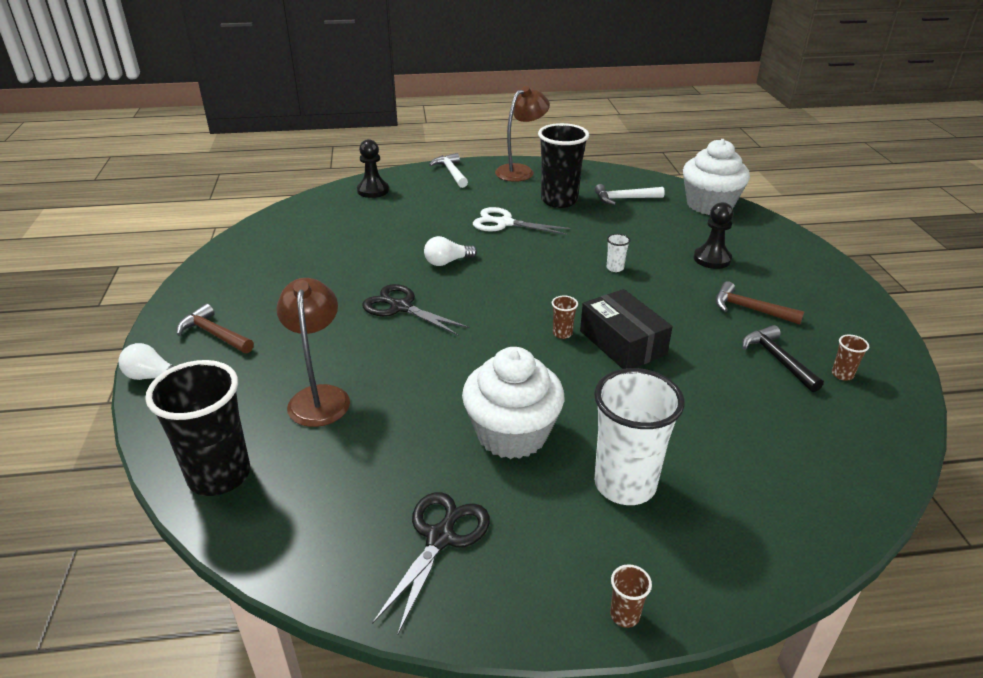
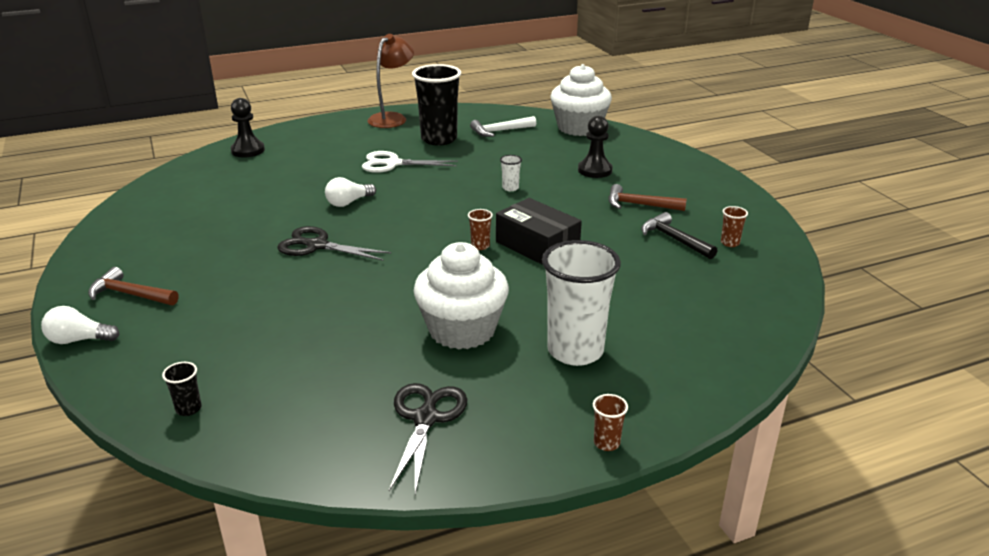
camera: 15 degrees left, 5 degrees down
black cup [145,360,250,496] -> black cup [162,362,202,416], size x0.40
brown lamp [277,278,350,427] -> none
white hammer [429,153,468,188] -> none

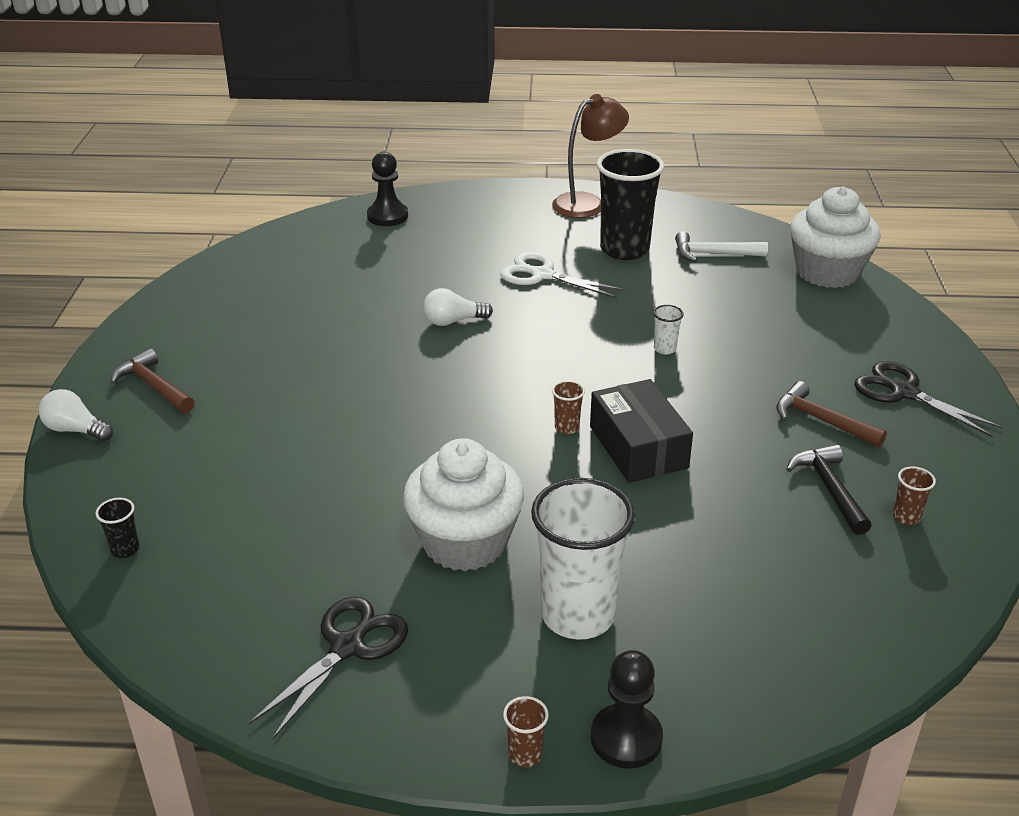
camera: 25 degrees right, 5 degrees up
black scissors [277,226,392,261] -> black scissors moved to [854,361,1003,437]
black pawn [578,116,613,178] -> black pawn moved to [591,650,663,769]

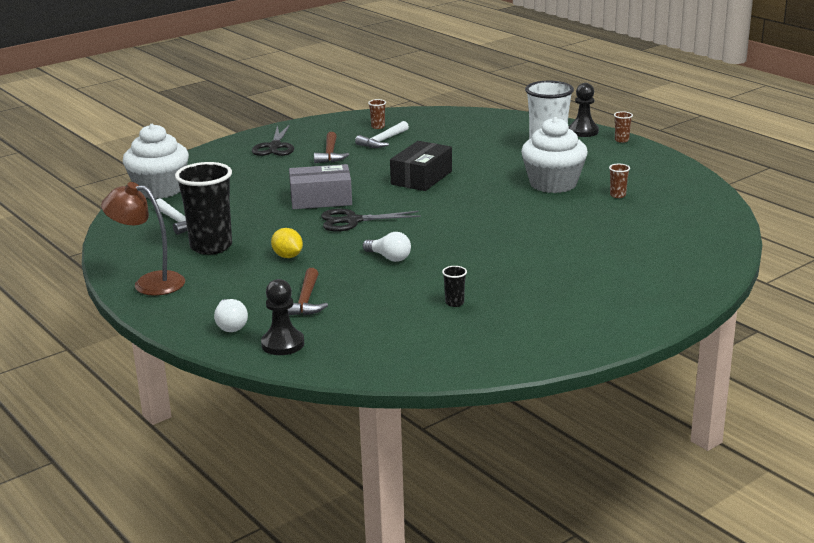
camera: 130 degrees left, 10 degrees down
white light bulb [39,389,113,441] -> white light bulb moved to [214,299,248,332]
black cup [95,498,139,558] -> black cup moved to [442,266,467,307]
brown hammer [110,348,195,413] -> brown hammer moved to [288,268,328,316]
black scissors [249,596,408,739] -> black scissors moved to [321,209,421,232]
white scissors [500,252,625,298] -> yellow lemon [271,228,303,258]
brown cup [552,380,585,434] -> brown cup moved to [609,164,630,198]
white cup [653,305,684,355] -> grey box [289,164,352,209]
black hammer [787,444,872,535] -> white hammer [355,121,409,148]

